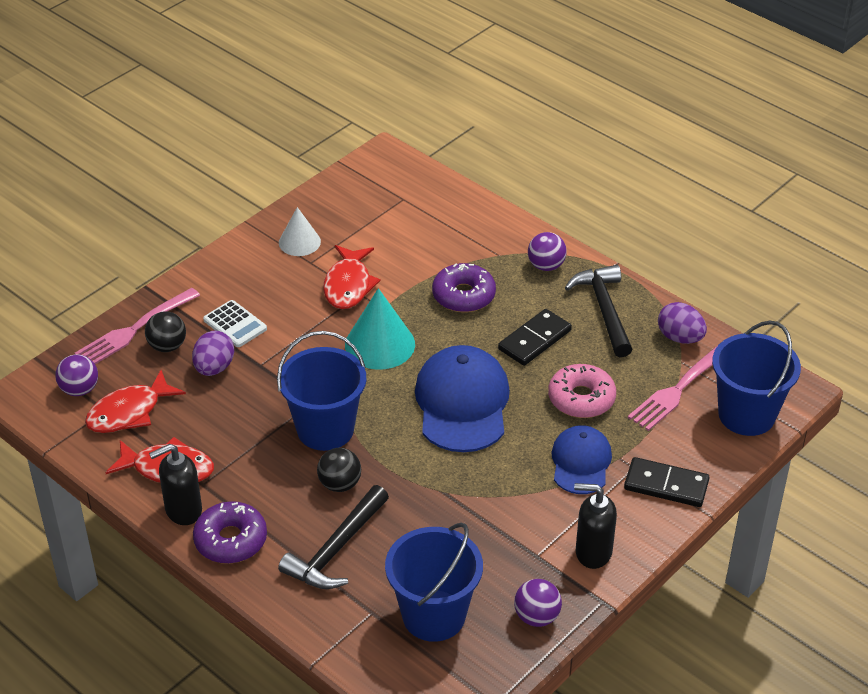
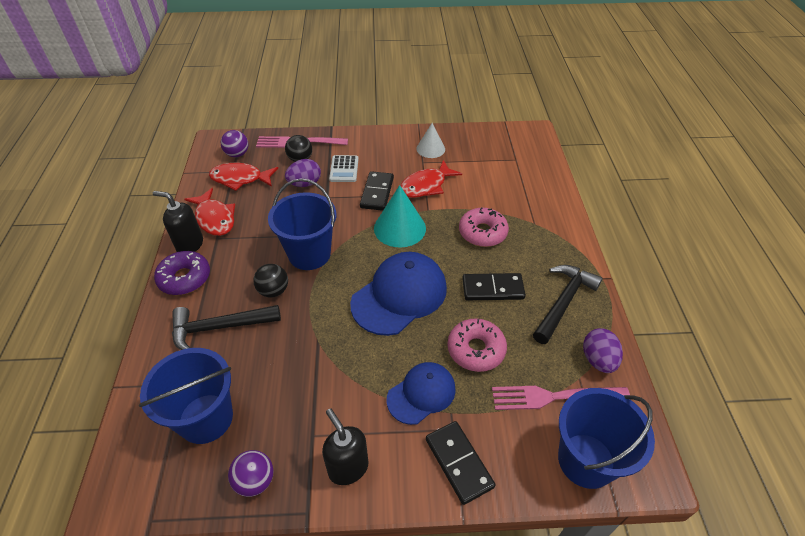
camera: 45 degrees right, 5 degrees up
purple donut [432,263,496,312] -> pink donut [459,207,509,247]
purple ball [528,232,567,271] -> none
none -> black domino [360,171,394,211]

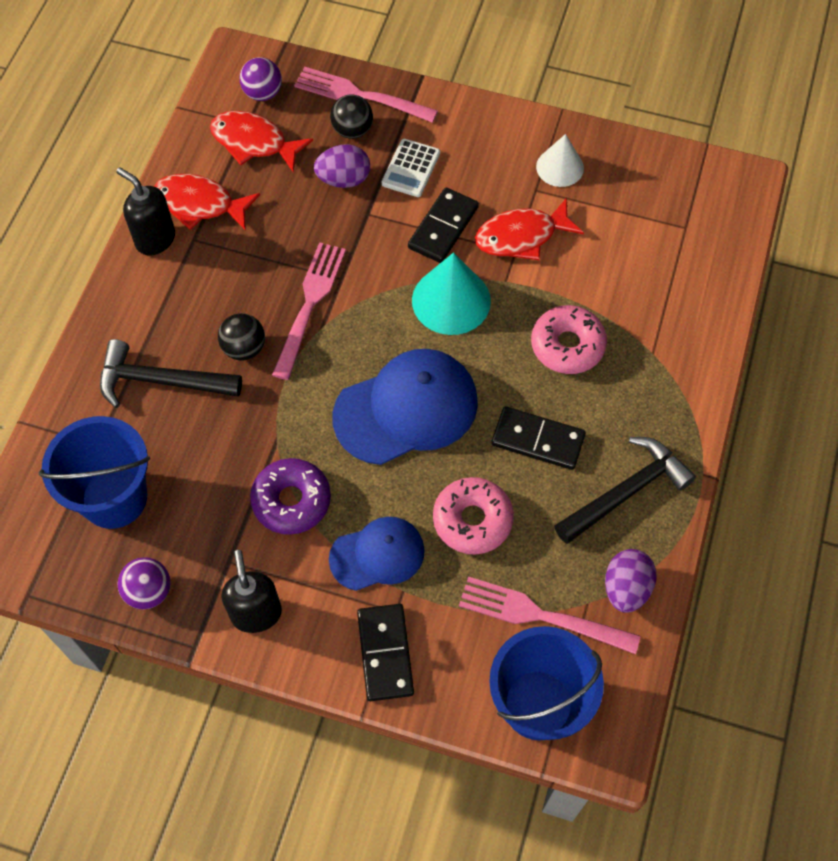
camera: 20 degrees right, 15 degrees up
purple donut [154,251,210,295] -> purple donut moved to [250,458,331,535]
red fish [185,188,235,236] -> red fish turned 120 degrees clockwise [154,174,260,231]
blue bucket [268,178,336,270] -> pink fork [272,242,346,380]

